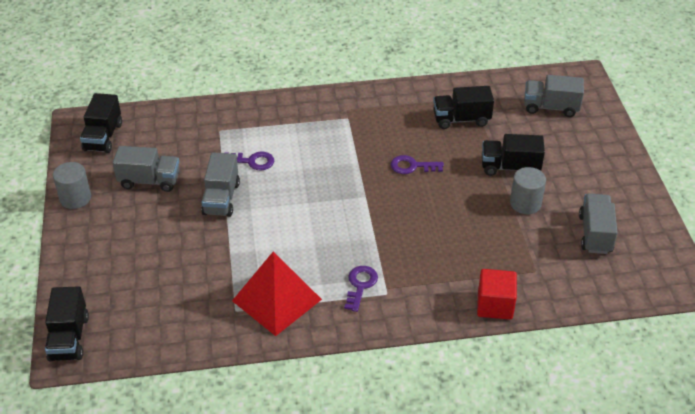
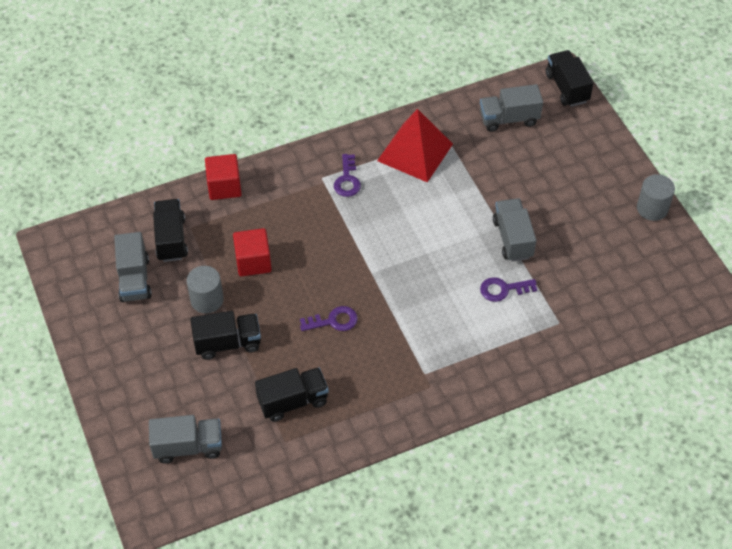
camera: 165 degrees right, 10 degrees up
black truck [80,93,122,153] -> black truck moved to [153,199,188,262]
grey truck [113,146,179,192] -> grey truck moved to [480,84,543,132]
none -> red cube [233,228,272,277]

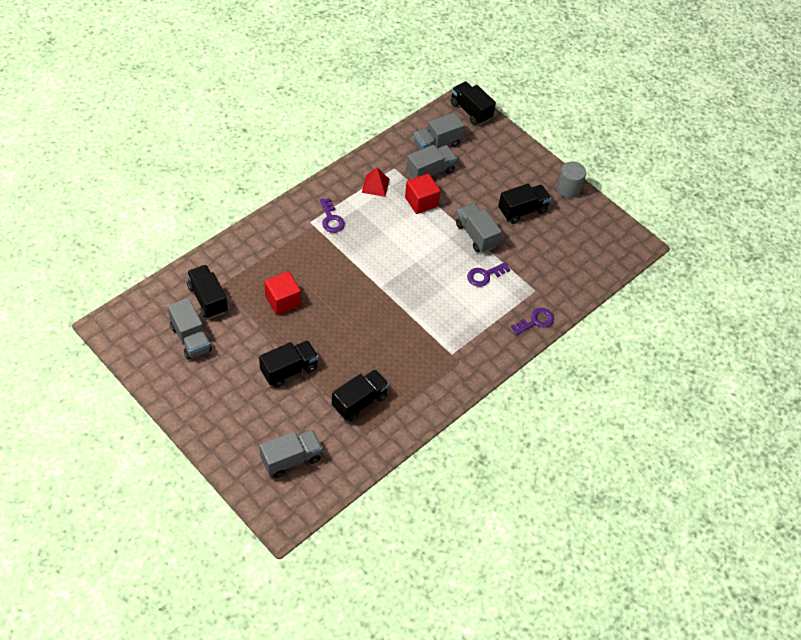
camera: 25 degrees left, 0 degrees up
grey cylinder [187,266,224,314] -> none
red cube [205,154,242,200] -> red cube moved to [405,174,440,214]
purple key [300,306,358,331] -> purple key moved to [511,308,554,335]
red pyramid [377,109,453,182] -> red pyramid [362,168,390,197], size x0.52
none -> grey truck [406,145,457,179]
none -> black truck [498,184,551,224]

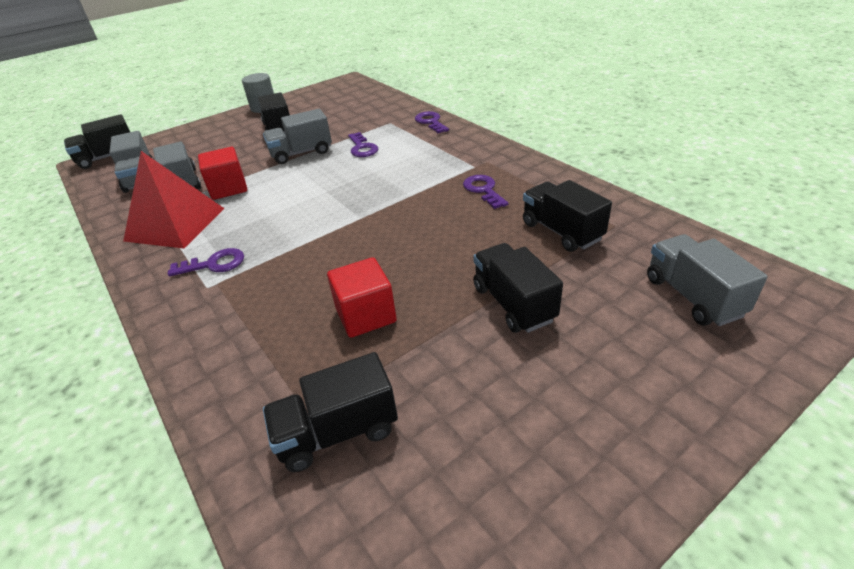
camera: 75 degrees left, 15 degrees down
grey truck [168,298,212,360] -> none
red pyramid [362,168,390,197] -> red pyramid [123,151,225,248], size x1.92
none -> purple key [463,175,509,209]

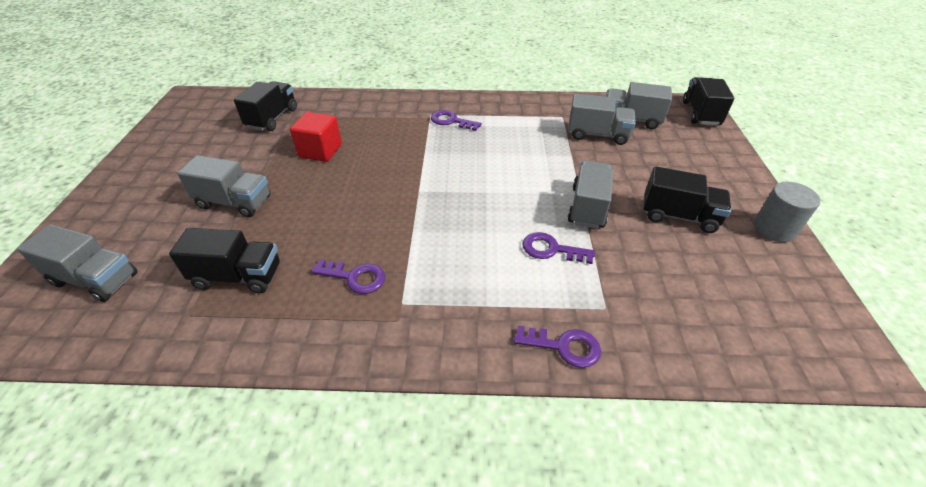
camera: 125 degrees right, 5 degrees up
red pyramid [123,151,225,248] -> none
purple key [168,248,244,276] -> purple key turned 90 degrees clockwise [431,110,482,131]
red cube [198,147,247,200] -> none
black truck [473,243,563,333] -> grey truck [177,155,270,217]

